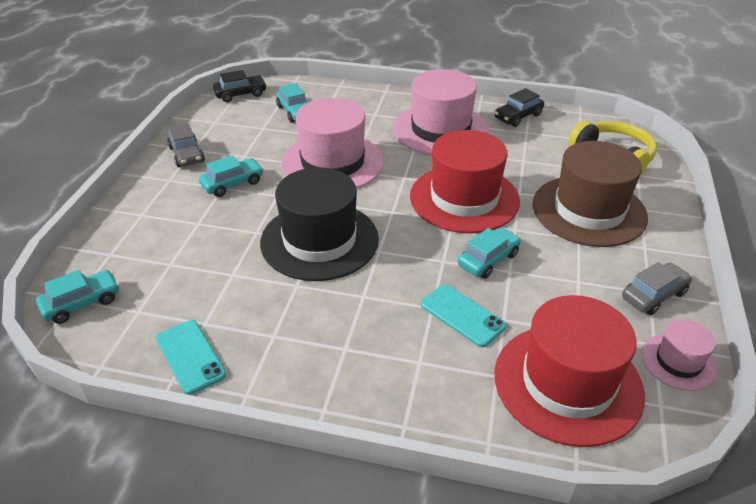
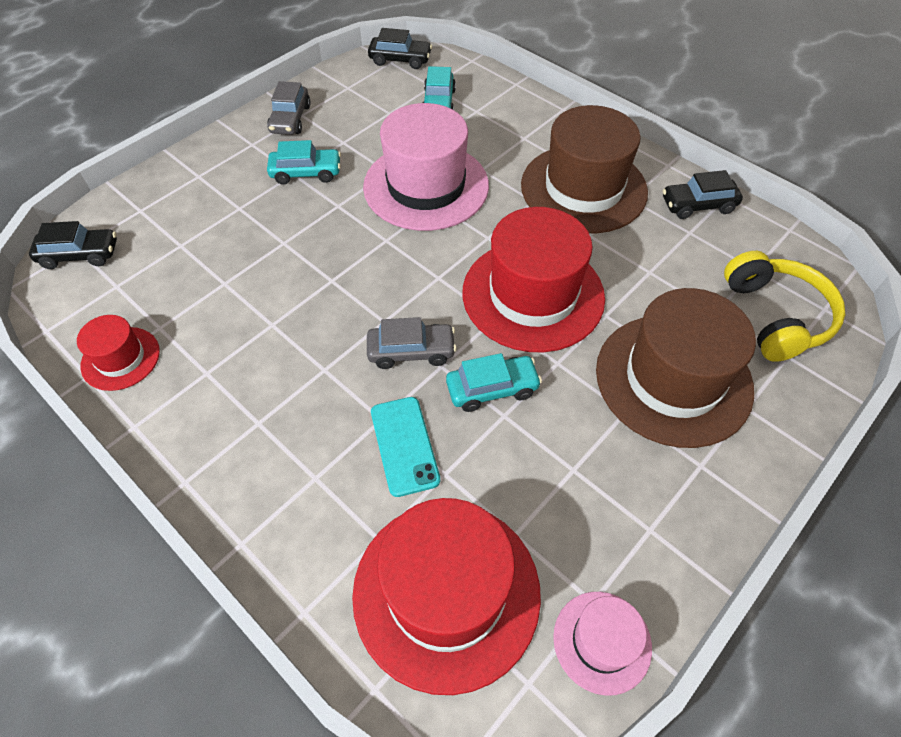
camera: 30 degrees right, 15 degrees up
turquoise car [36,270,120,324] -> black car [29,221,117,269]
turquoise phone [156,320,226,395] -> red hat [77,315,160,391]
black hat [260,167,379,281] -> none
pink hat [393,69,489,155] -> brown hat [521,105,648,233]
grey car [622,262,692,315] -> grey car moved to [367,317,457,369]

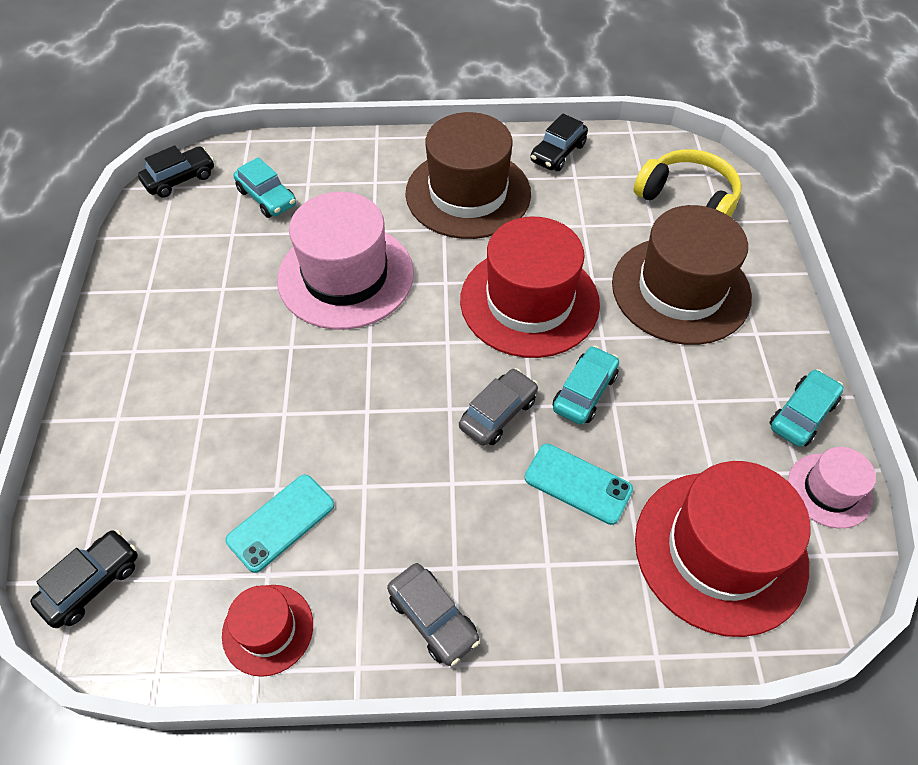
camera: 45 degrees left, 0 degrees up
grey car [267,81,311,135] -> grey car moved to [387,563,480,666]
turquoise car [267,140,341,185] -> turquoise car moved to [770,369,844,447]
none -> turquoise phone [226,475,334,573]

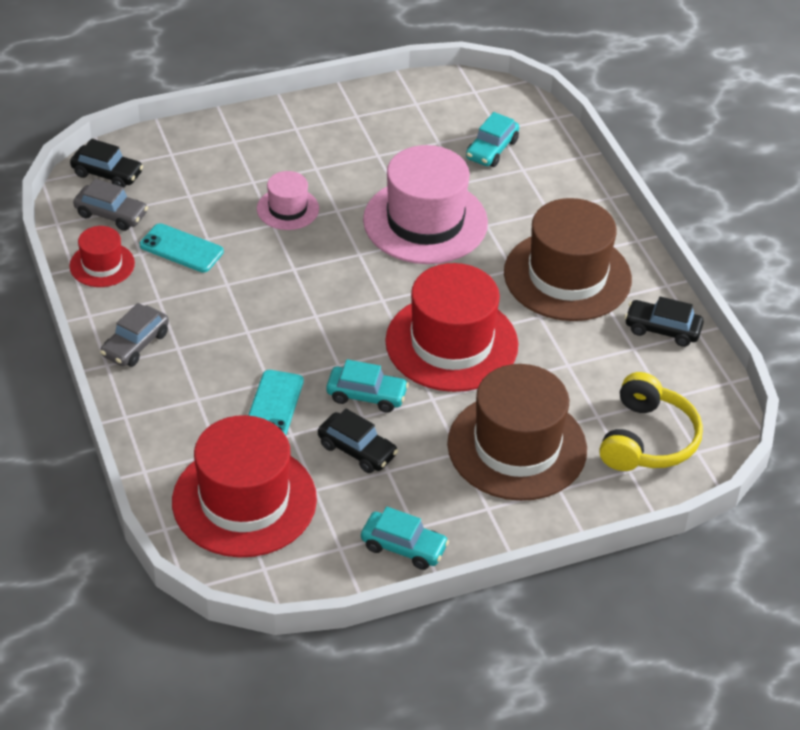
camera: 70 degrees right, 10 degrees down
black car [138,145,214,198] -> black car moved to [318,409,398,473]
grey car [459,368,538,446] -> grey car moved to [73,179,148,231]
pink hat [788,447,876,528] -> pink hat moved to [257,171,319,230]

